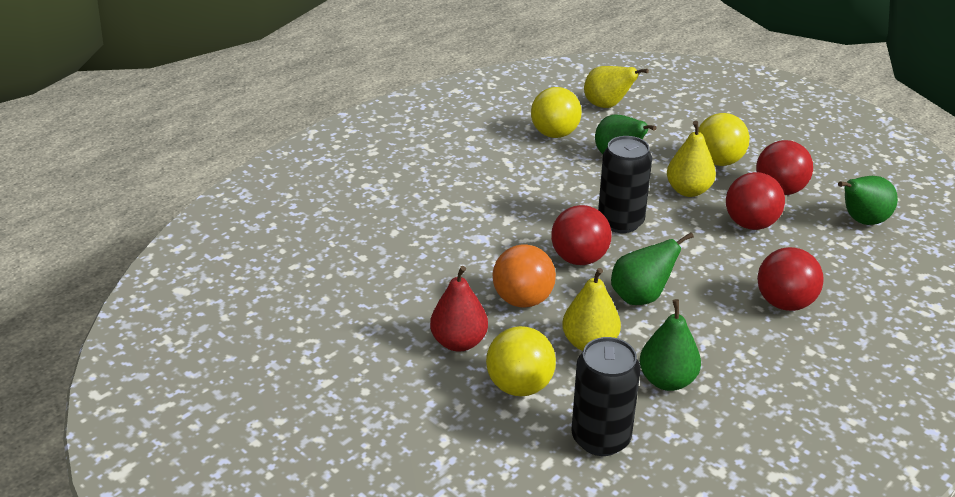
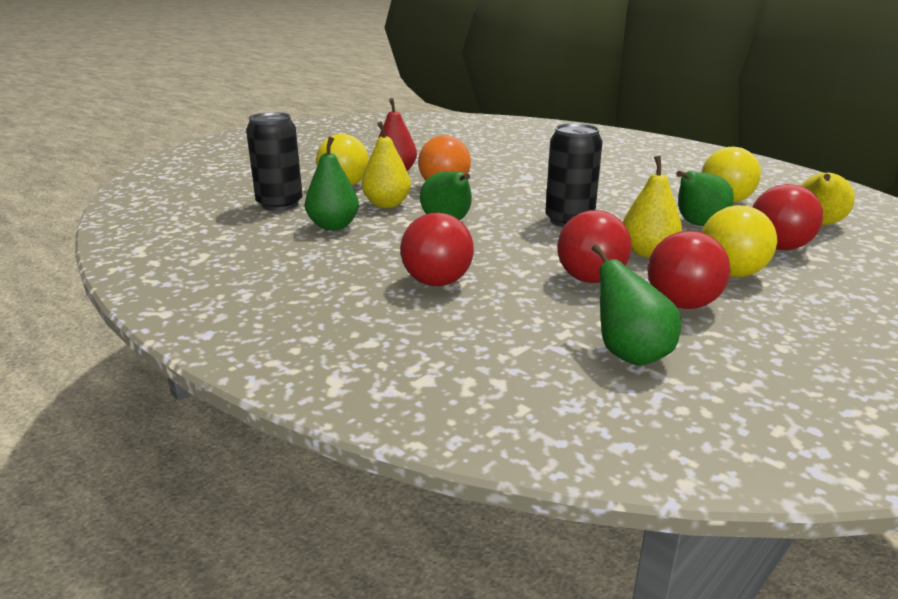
camera: 90 degrees right, 10 degrees down
red ball [551,205,612,265] -> red ball moved to [753,184,823,250]

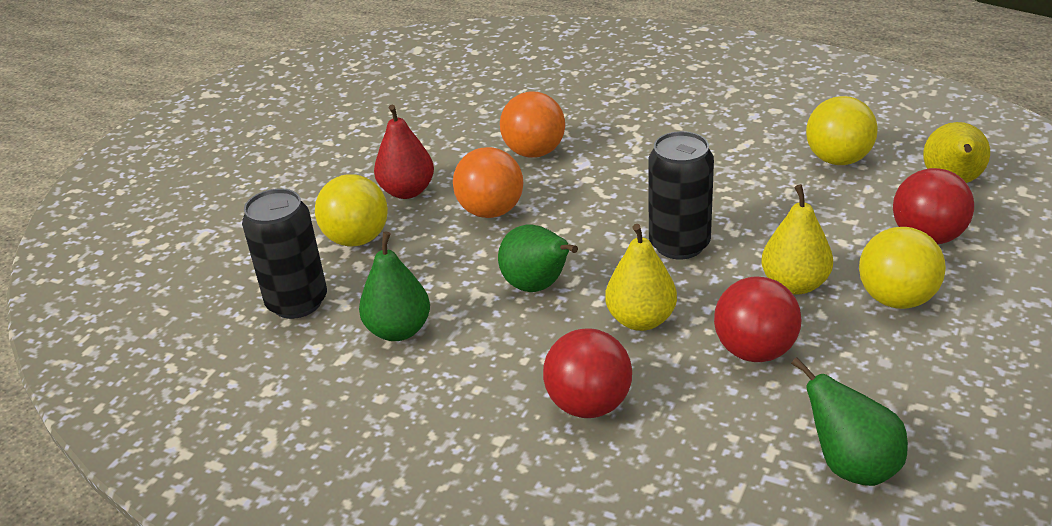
camera: 15 degrees left, 10 degrees up
yellow pear [362,121,411,208] -> yellow pear moved to [605,224,677,331]
red ball [647,231,730,309] -> none
green pear [676,171,734,226] -> none
none -> orange ball [500,91,565,158]

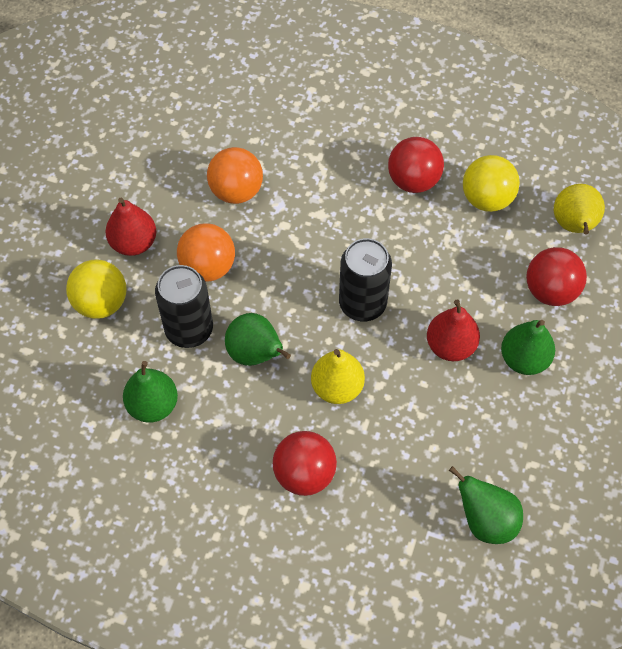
camera: 10 degrees left, 25 degrees up
black can [242,189,327,319] -> black can moved to [155,265,213,348]
red ball [714,277,802,362] -> red ball moved to [388,137,444,193]
yellow pear [761,184,833,295] -> red pear [427,300,480,361]
yellow ball [859,227,946,309] -> green pear [501,320,555,375]

